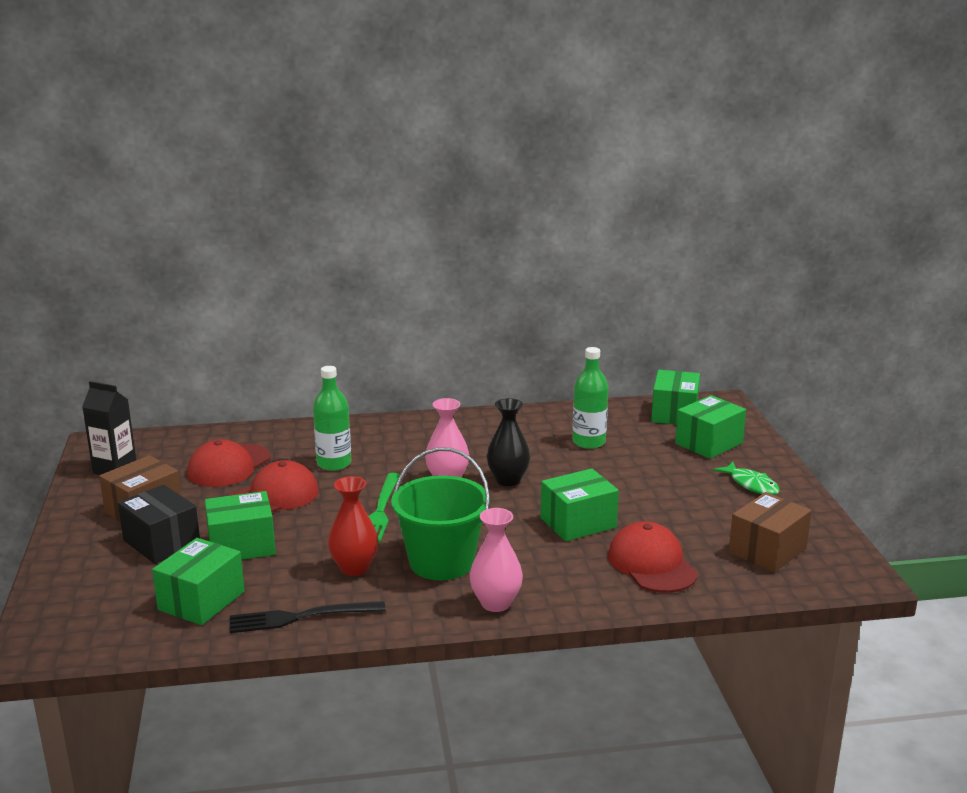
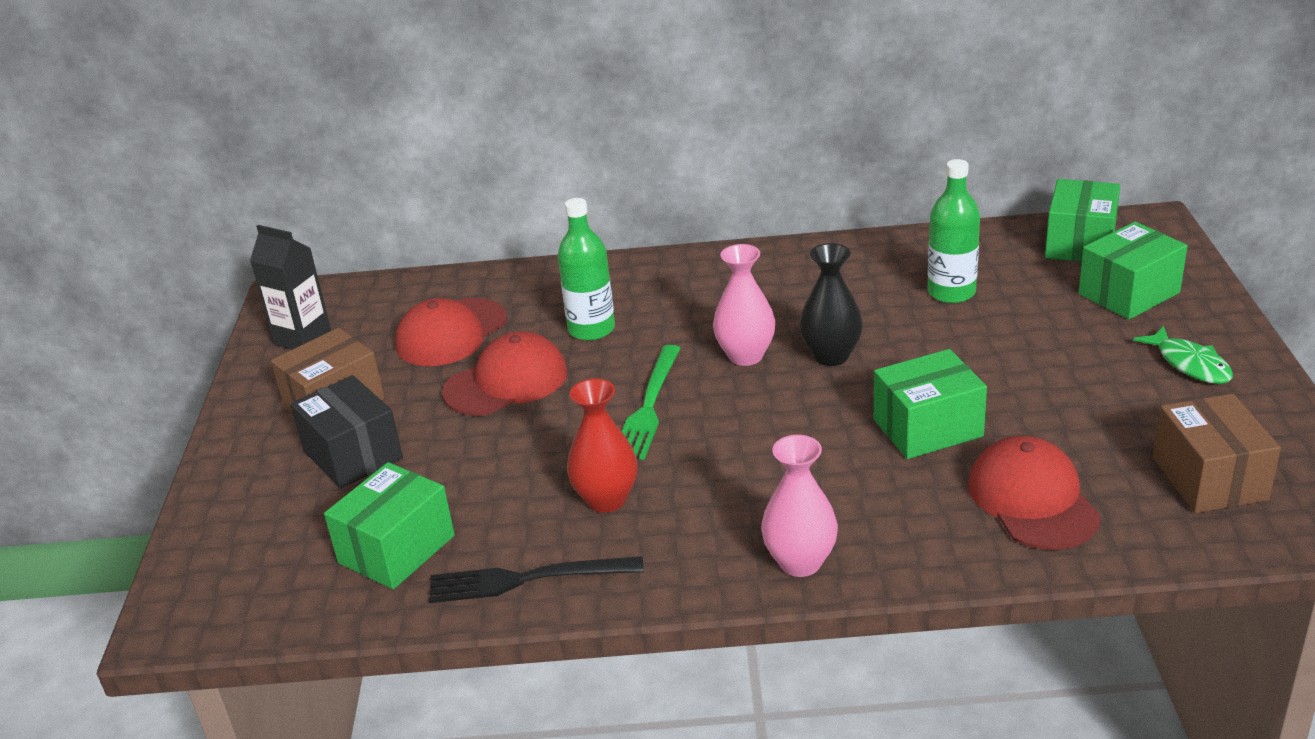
camera: 10 degrees right, 10 degrees up
green box [205,491,276,560] -> none
green bucket [391,447,490,580] -> none
brown box [729,492,812,572] -> brown box turned 60 degrees counterclockwise [1153,394,1281,513]

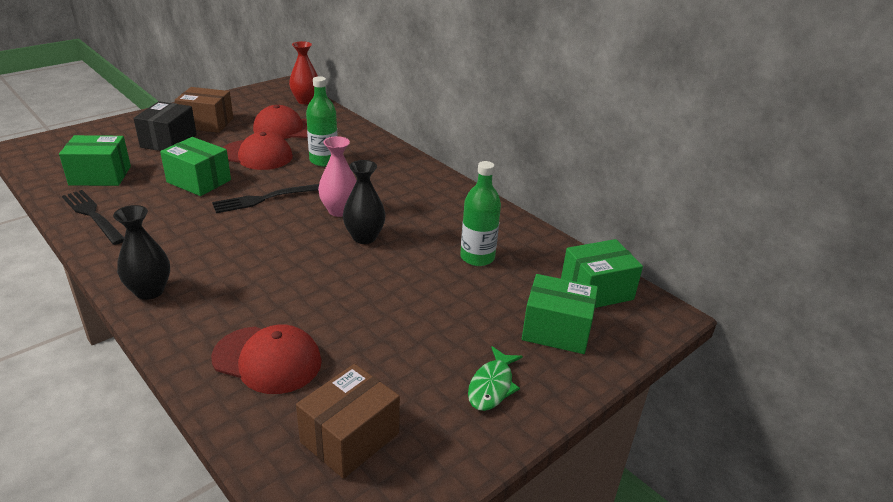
camera: 45 degrees right, 0 degrees up
black carton [250,225,331,350] -> none
red vase [567,378,637,513] -> red vase moved to [289,41,318,104]
green fork [622,345,681,460] -> black fork [212,184,319,213]
pink vase [761,435,838,577] -> black vase [113,205,170,300]
green box [874,349,987,459] -> green box moved to [160,137,231,196]
red cap [968,436,1101,550] -> red cap turned 75 degrees clockwise [211,324,322,394]

